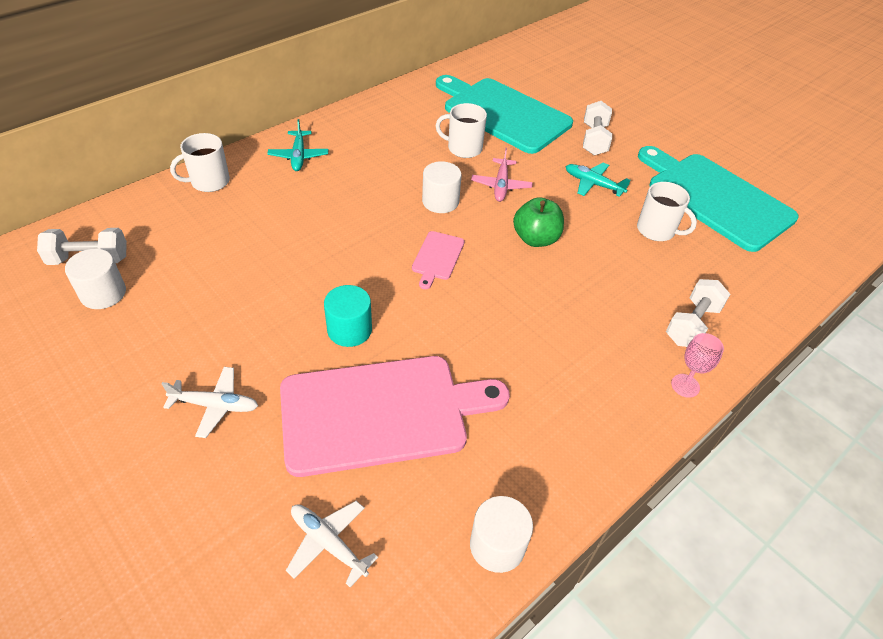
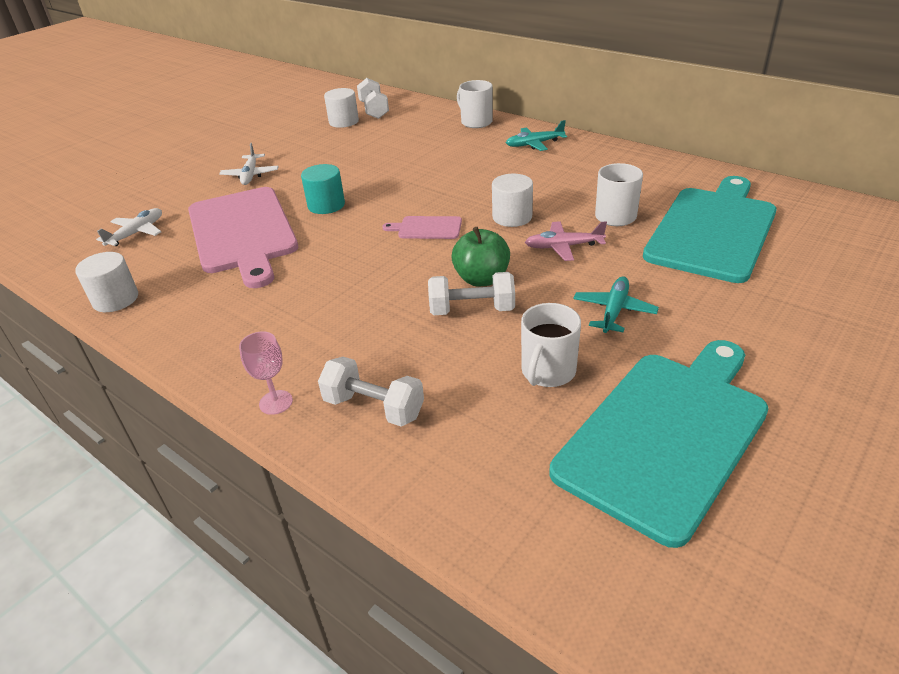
camera: 85 degrees right, 10 degrees down
white dumbbell [583,101,612,156] -> white dumbbell moved to [428,272,515,315]

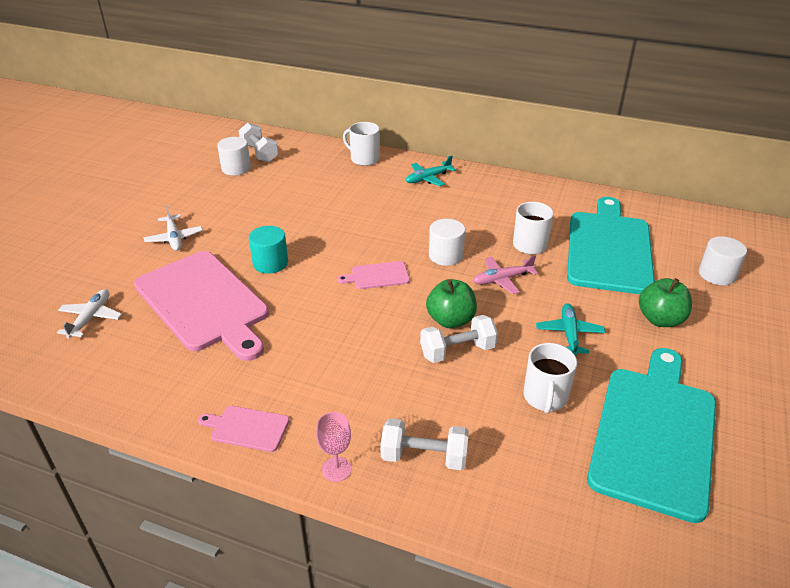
camera: 20 degrees left, 0 degrees up
white cylinder [75,252,138,312] -> white cylinder moved to [699,236,747,285]
none -> pink cutting board [198,406,289,452]
none -> green apple [639,278,692,327]

